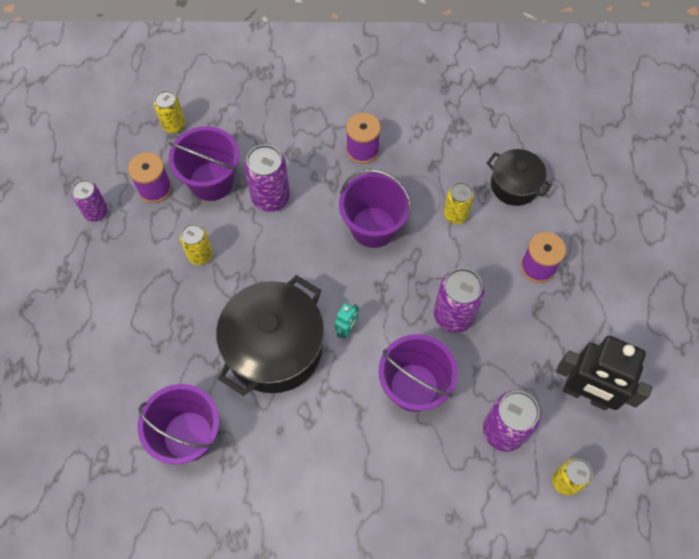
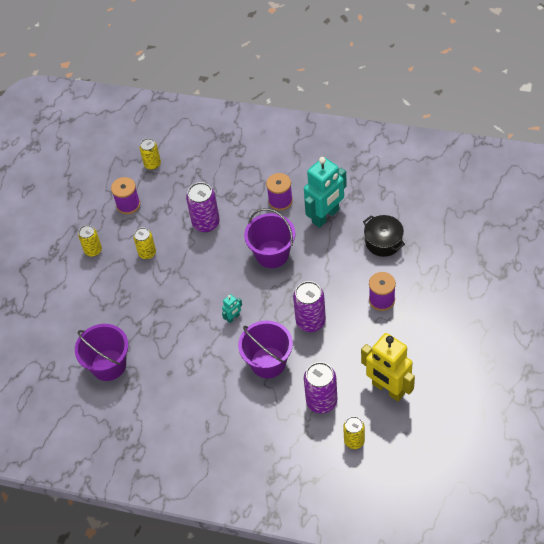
camera: 20 degrees right, 10 degrees down
purple can [71,180,108,222] -> none
purple bucket [169,126,239,201] -> none
black pot [216,275,324,396] -> none
yellow can [444,182,474,224] -> yellow can moved to [78,225,102,257]
black robot [556,336,652,410] -> yellow robot [361,333,415,402]
none -> turquoise robot [304,157,347,228]

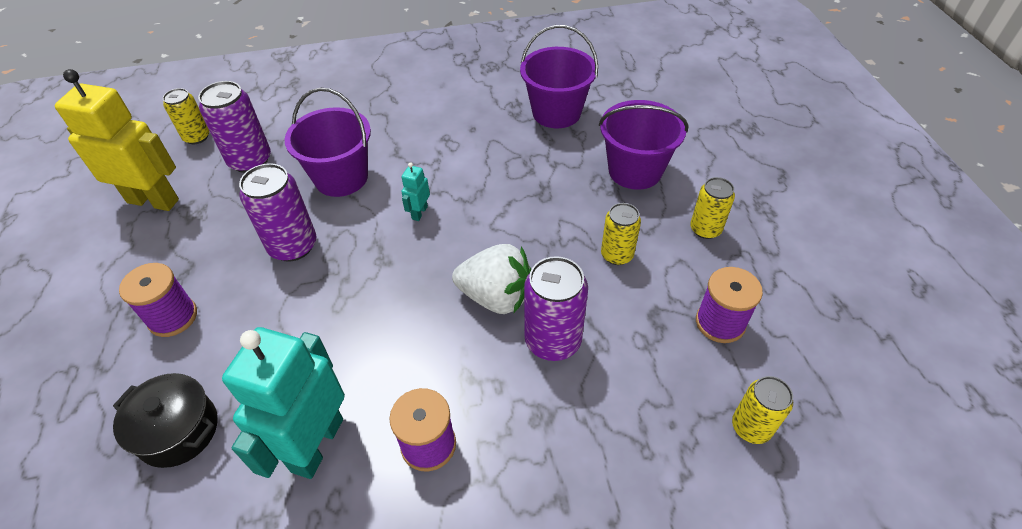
camera: 150 degrees right, 5 degrees down
purple bucket [244,208,295,268] -> purple bucket moved to [599,100,689,190]
none -> white strawberry [452,244,531,314]

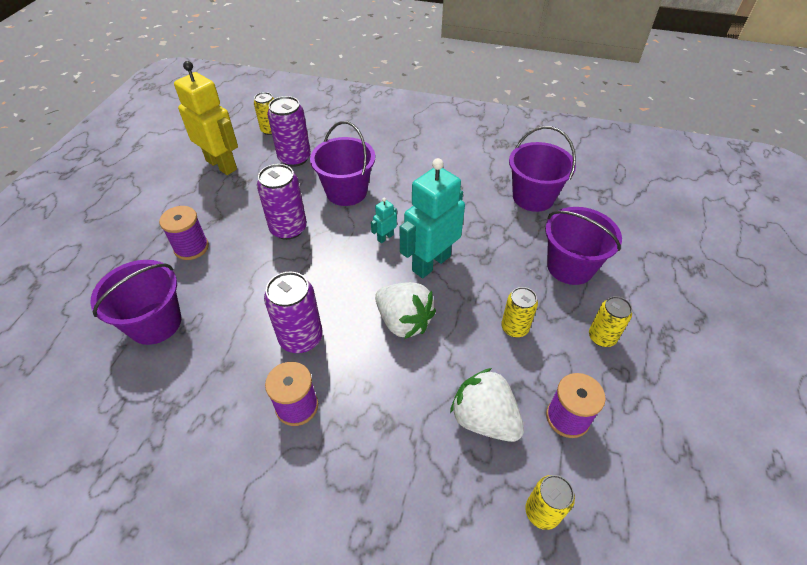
camera: 25 degrees right, 0 degrees up
black pot [113,373,218,468] -> purple bucket [90,260,181,345]
turquoise robot [222,327,345,479] -> turquoise robot moved to [400,158,465,278]
purple can [524,256,588,361] -> purple can moved to [264,272,323,353]
none -> white strawberry [450,368,524,442]

